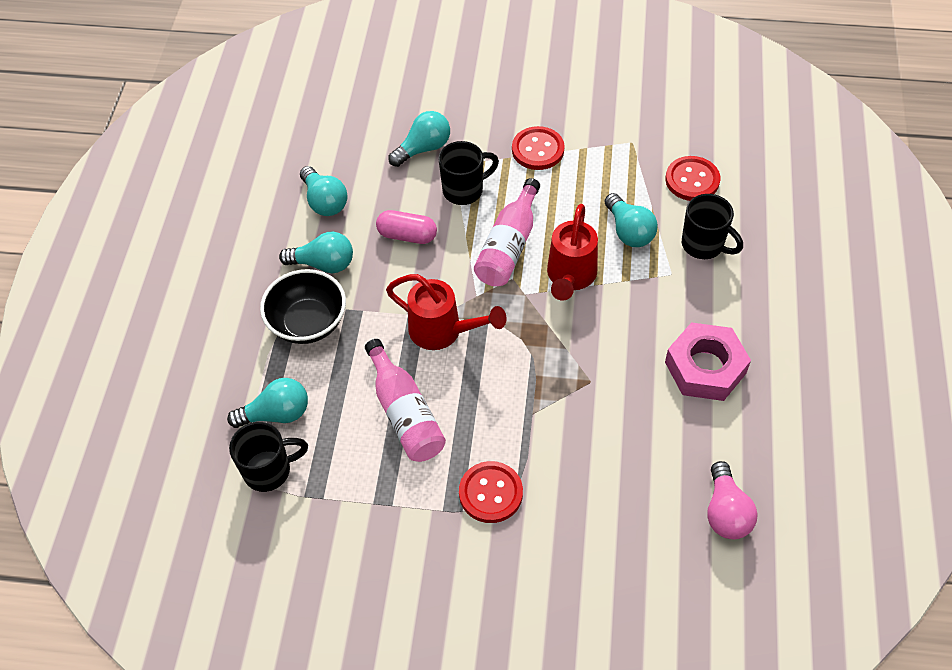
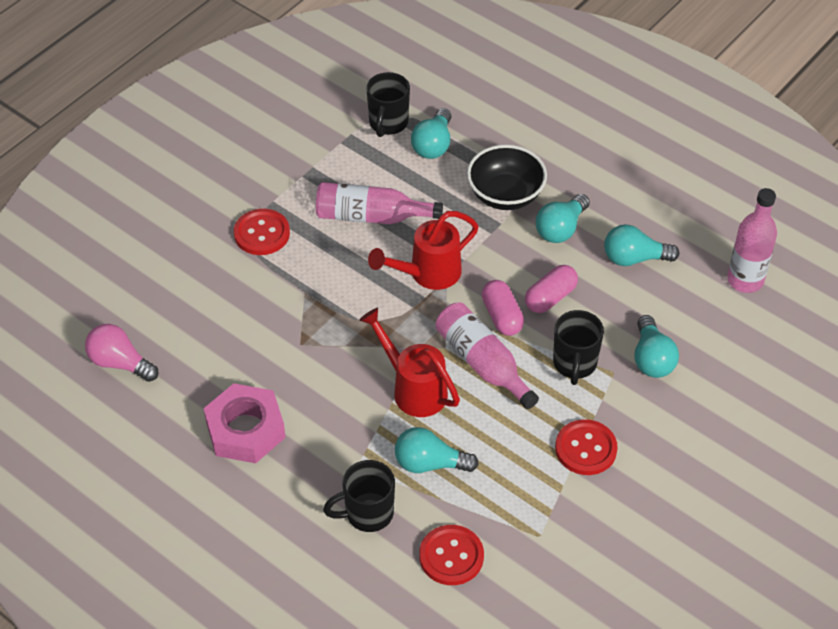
camera: 120 degrees right, 5 degrees down
none -> pink capsule [482,280,524,336]
none -> pink bottle [727,188,777,293]

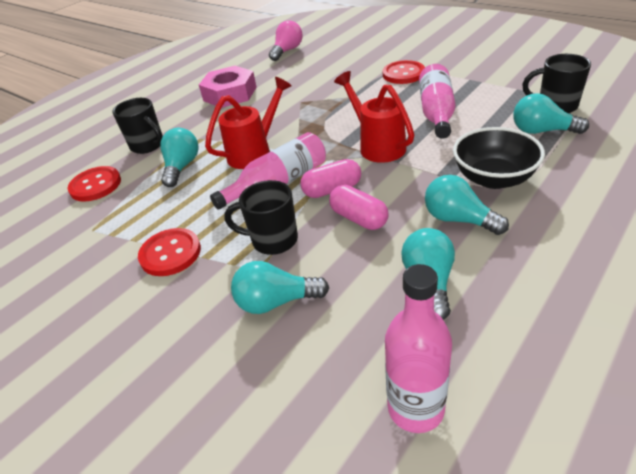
camera: 95 degrees right, 10 degrees down
black mug [323,460,395,532] -> black mug turned 150 degrees clockwise [112,98,163,154]

